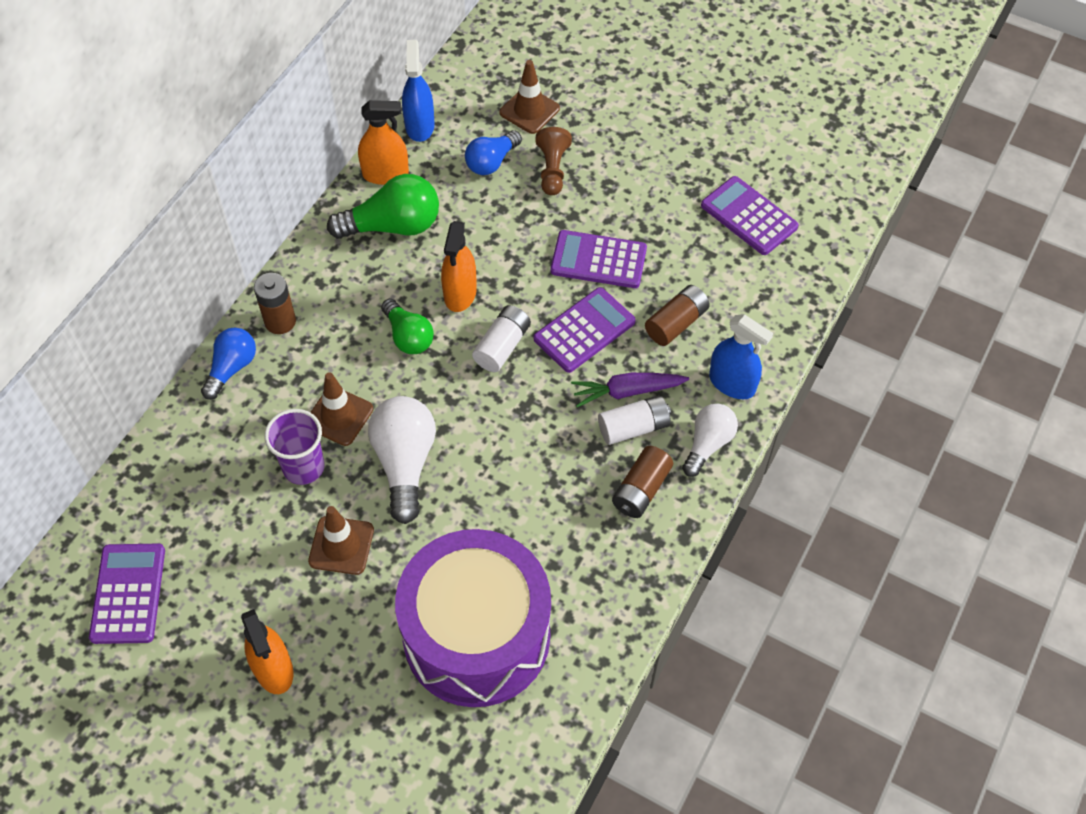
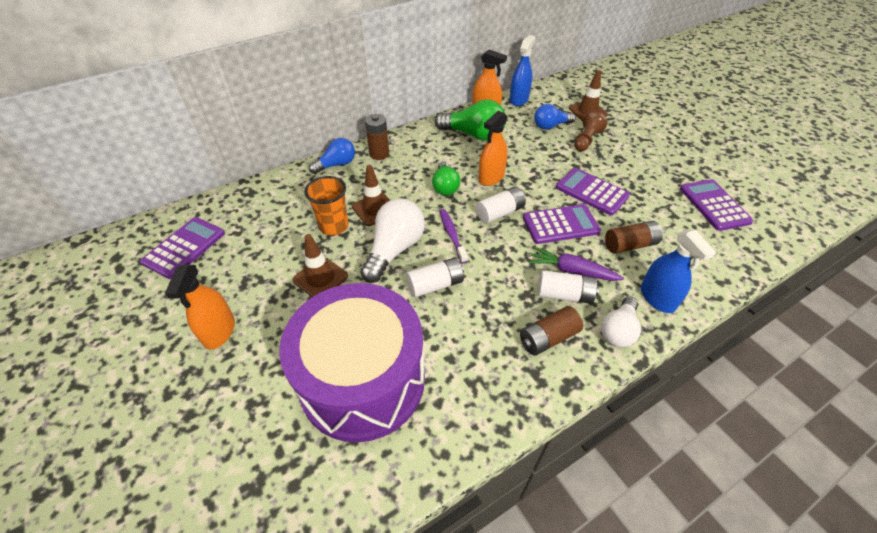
camera: 30 degrees right, 10 degrees down
purple cup [264,409,324,485] -> orange cup [304,176,349,235]
white light bulb [682,403,738,477] -> white light bulb turned 150 degrees clockwise [601,297,641,347]
none -> white battery [406,258,464,297]
none -> purple toothbrush [439,209,468,263]

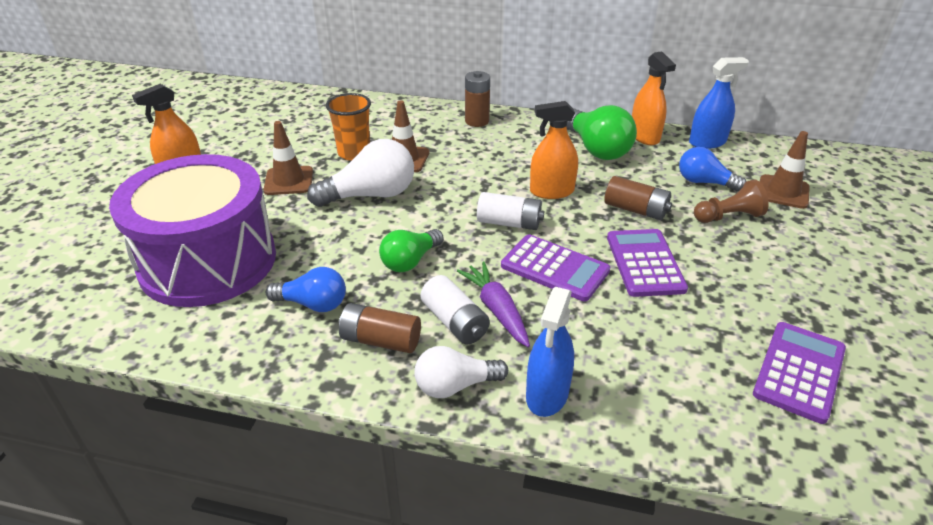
camera: 45 degrees right, 10 degrees down
purple calculator [140,217,225,279] -> none
blue light bulb [309,138,355,174] -> blue light bulb moved to [266,267,346,312]
white battery [406,258,464,297] -> none
green light bulb [432,161,460,196] -> green light bulb moved to [379,229,444,272]
purple toothbrush [439,209,468,263] -> none
brown battery [605,221,663,253] -> brown battery moved to [604,176,672,220]

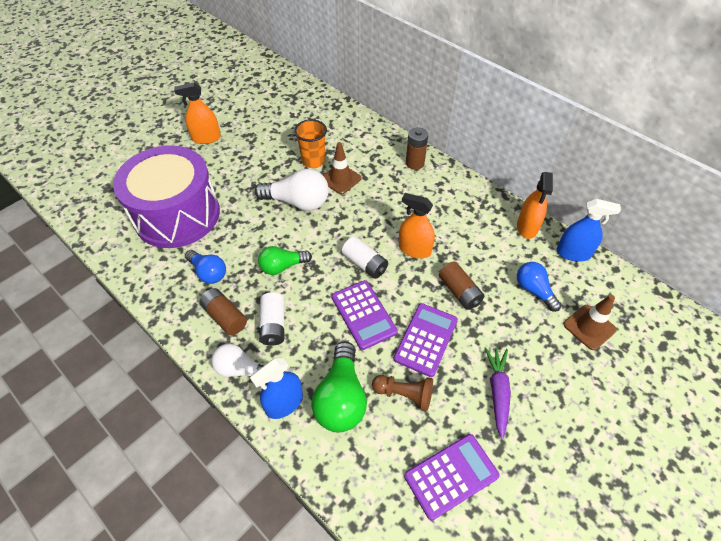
camera: 30 degrees right, 15 degrees up
brown traffic cone [263,121,313,195] -> none
purple carrot [457,262,530,347] -> purple carrot moved to [484,347,511,439]
green light bulb [566,105,637,160] -> green light bulb moved to [311,342,367,432]
brown pawn [694,179,769,223] -> brown pawn moved to [372,375,433,412]

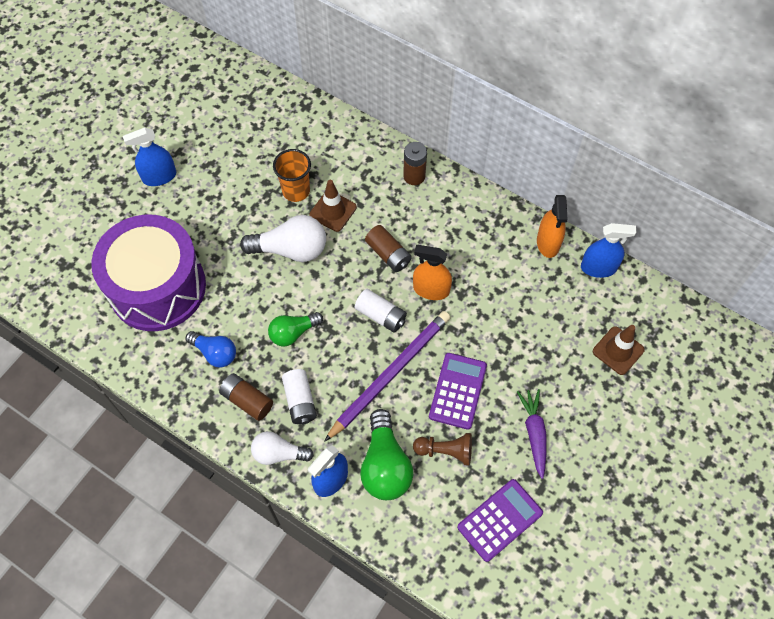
camera: 10 degrees left, 10 degrees up
orange spray bottle [174,83,221,144] -> blue spray bottle [123,127,176,186]
purple calculator [332,280,398,350] -> purple pencil [324,311,451,442]
brown battery [439,261,485,310] -> brown battery moved to [365,225,412,272]
blue light bulb [517,262,561,312] -> none

